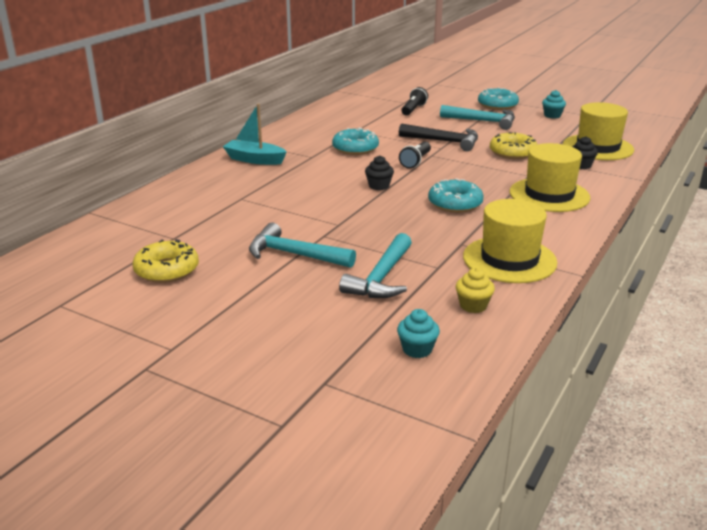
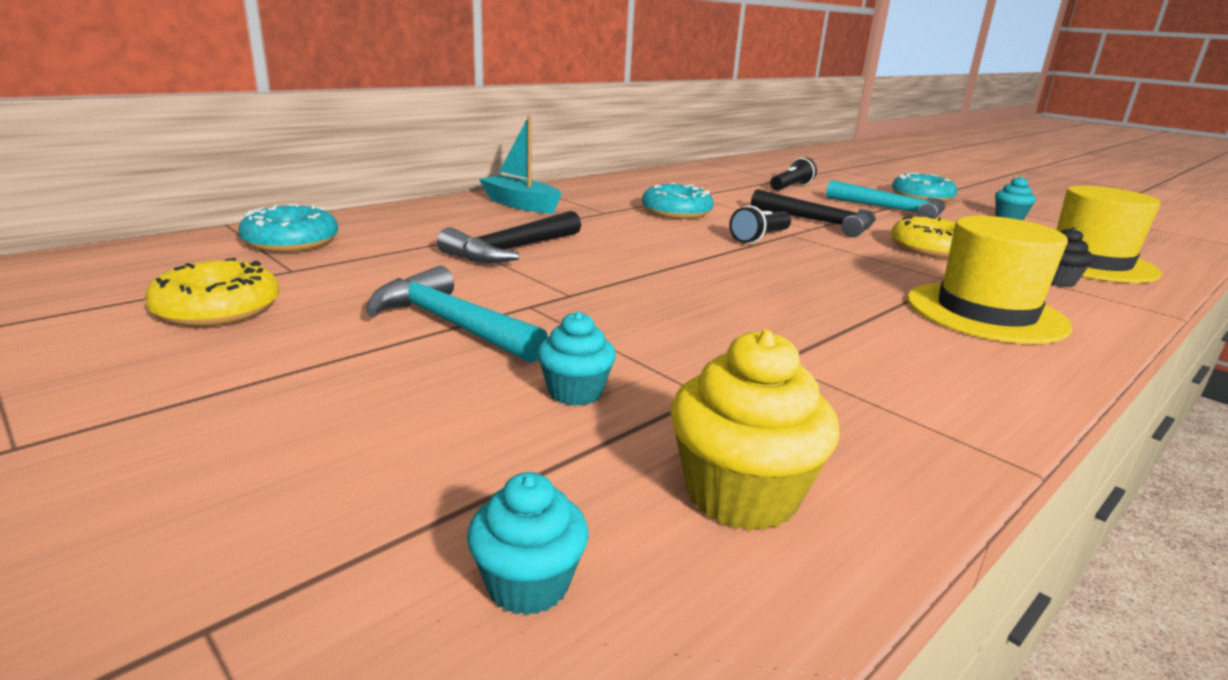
camera: 15 degrees right, 5 degrees down
turquoise hammer [339,233,412,298] -> turquoise cupcake [537,311,616,406]
black cupcake [365,155,394,190] -> none
turquoise donut [428,178,484,213] -> turquoise donut moved to [239,204,338,252]
yellow cupcake [456,268,495,313] -> yellow cupcake [670,329,840,531], size x1.66
yellow hat [463,199,557,283] -> none
none -> black hammer [437,211,581,263]

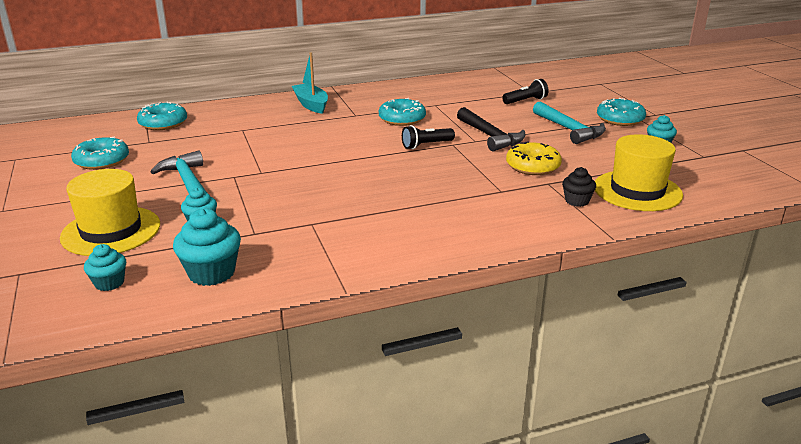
camera: 25 degrees right, 5 degrees up
yellow donut [145,258,279,327] -> turquoise donut [71,137,129,170]
black hammer [437,211,581,263] -> none
yellow cupcake [670,329,840,531] -> turquoise cupcake [173,208,241,286]
yellow hat [907,216,1072,344] -> yellow hat moved to [60,169,160,256]

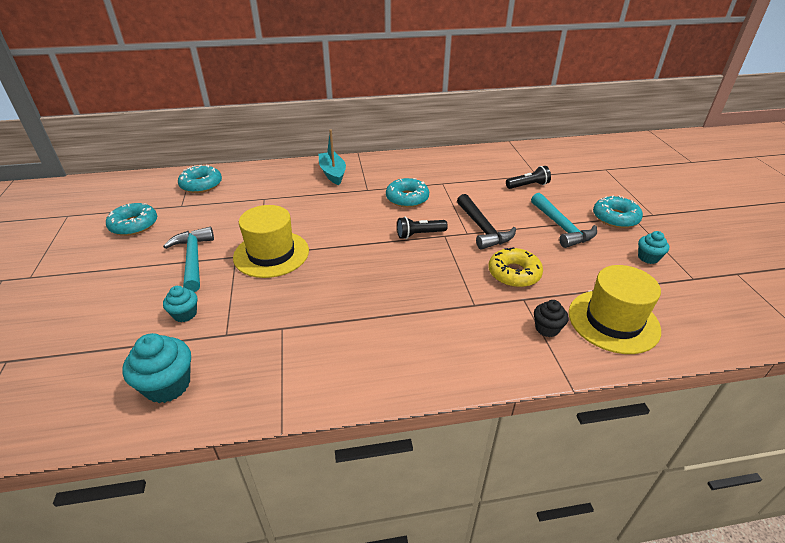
camera: 10 degrees right, 10 degrees up
yellow hat [60,169,160,256] -> yellow hat moved to [233,205,309,278]
turquoise cupcake [84,244,126,291] -> none

